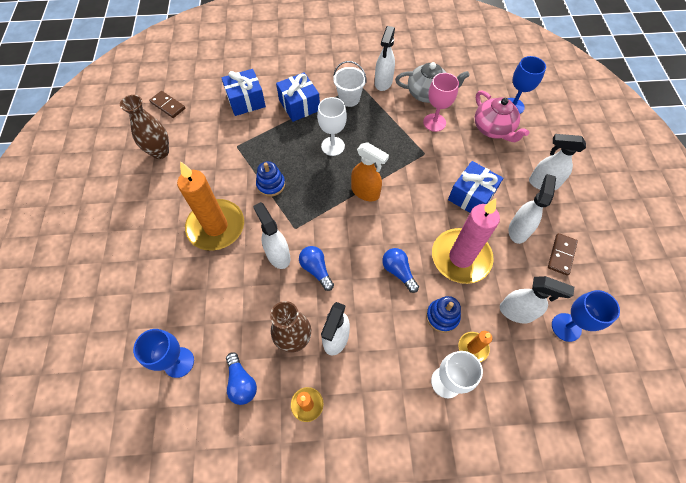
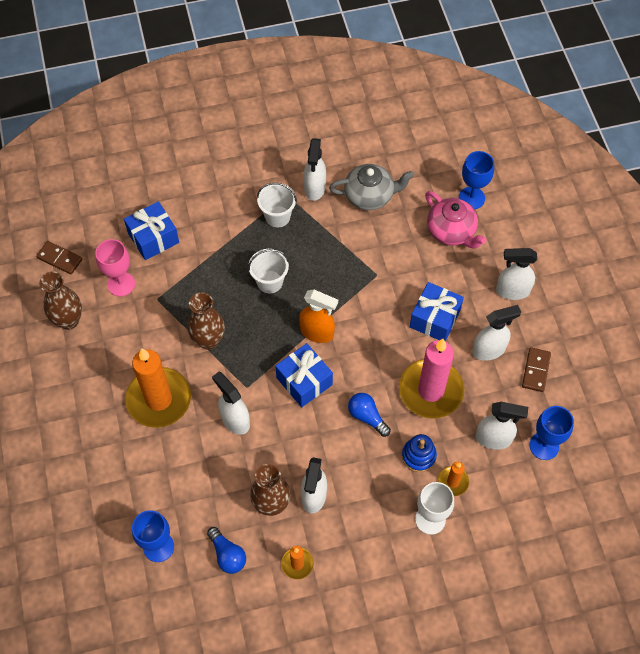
camera: 10 degrees left, 0 degrees up
blue stacking toy [256,161,285,197] -> brown vase [187,292,225,350]
blue gift [276,72,320,122] -> blue gift moved to [275,343,333,407]
blue light bulb [299,246,334,291] -> none
white goblet [317,97,347,156] -> white bucket [248,249,289,293]
pink goblet [423,73,459,132] -> pink goblet moved to [95,239,135,296]
white spray bottle [508,174,556,244] -> white spray bottle turned 60 degrees clockwise [472,305,521,361]

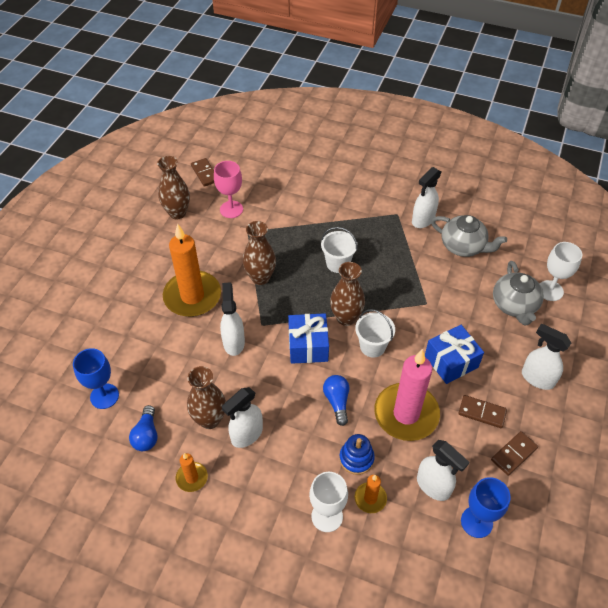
camera: 35 degrees right, 10 degrees down
blue gift [124,201,179,260] -> none
white bucket [257,183,297,227] -> white bucket moved to [355,309,395,357]
orange spray bottle [299,290,338,343] -> brown vase [330,262,365,326]
pink teapot [425,191,486,249] -> grey teapot [493,261,544,325]
blue goblet [459,151,494,209] -> white goblet [540,242,582,301]
white spray bottle [472,305,521,361] -> brown domino [458,395,507,428]

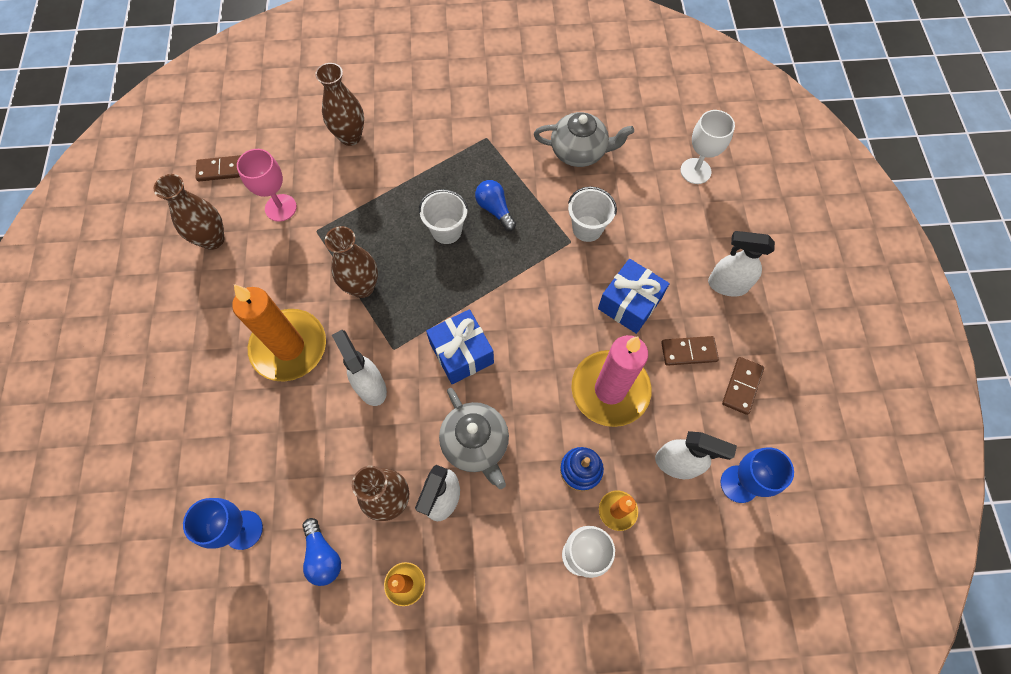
camera: 25 degrees left, 15 degrees up
brown domino [191,158,214,187] -> brown domino turned 45 degrees counterclockwise [195,155,241,182]
blue light bulb [323,375,349,426] -> blue light bulb moved to [475,180,516,231]
brown vase [330,262,365,326] -> brown vase moved to [315,63,364,146]
white bucket [355,309,395,357] -> white bucket moved to [568,186,617,242]
white spray bottle [412,167,441,228] -> none
grey teapot [493,261,544,325] -> grey teapot moved to [439,388,509,489]

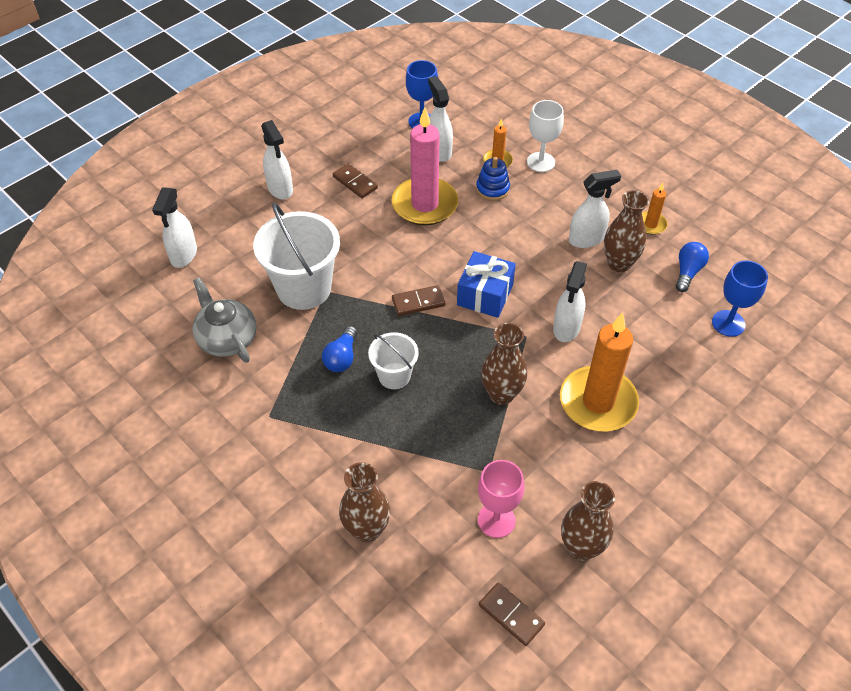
camera: 130 degrees left, 15 degrees down
grey teapot [439,388,509,489] -> none
white bucket [568,186,617,242] -> white bucket [253,202,340,310], size x1.80
blue gift [598,259,670,334] -> none
white goblet [681,110,735,184] -> white spray bottle [152,187,197,268]
brown domino [722,357,764,415] -> brown domino moved to [392,285,445,316]

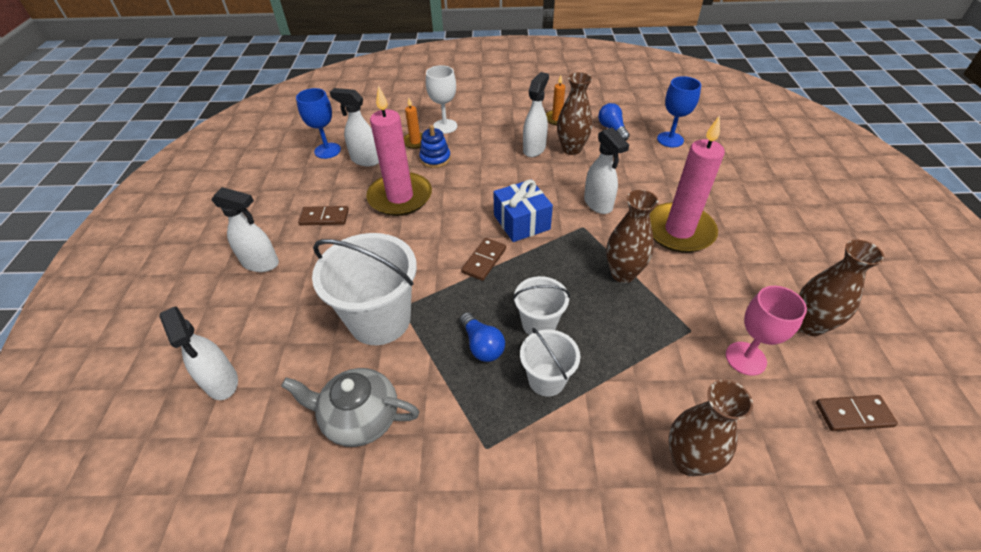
camera: 45 degrees left, 5 degrees down
orange candle [560,312,639,431] -> pink candle [650,115,725,253]
none -> white bucket [520,328,580,396]

